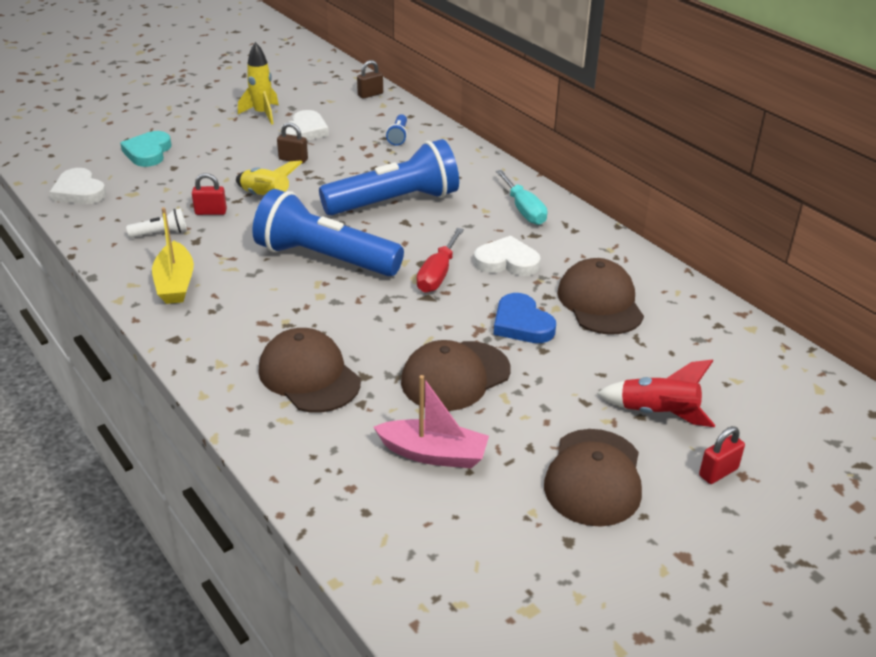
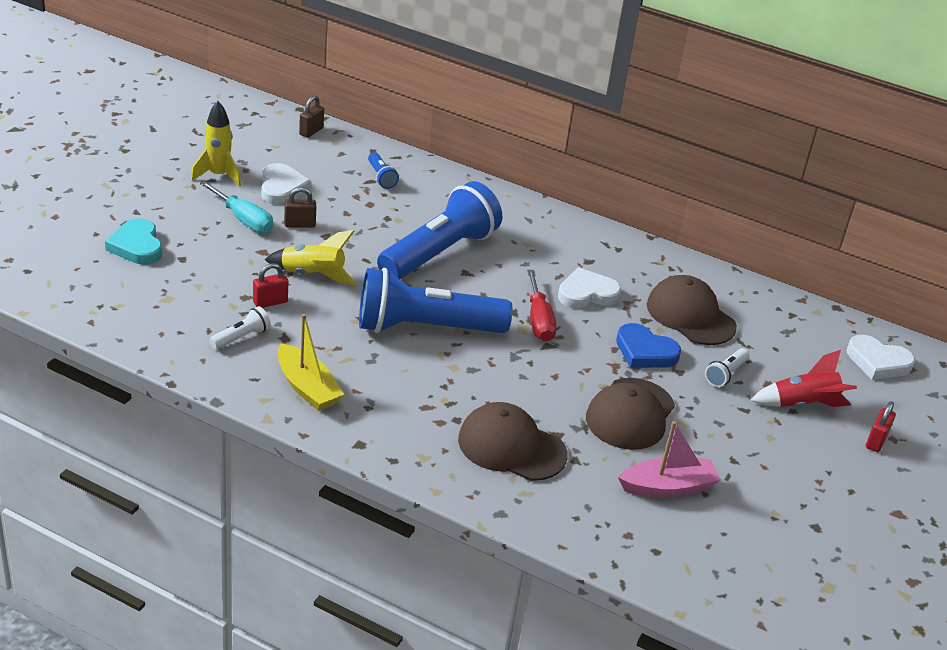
camera: 30 degrees left, 0 degrees up
white heart [50,168,106,204] -> white heart moved to [847,335,915,380]
turquoise screwdriver [496,170,547,225] -> turquoise screwdriver moved to [200,181,274,233]
brown cap [544,429,642,527] -> none
none -> white flashlight [705,348,749,387]

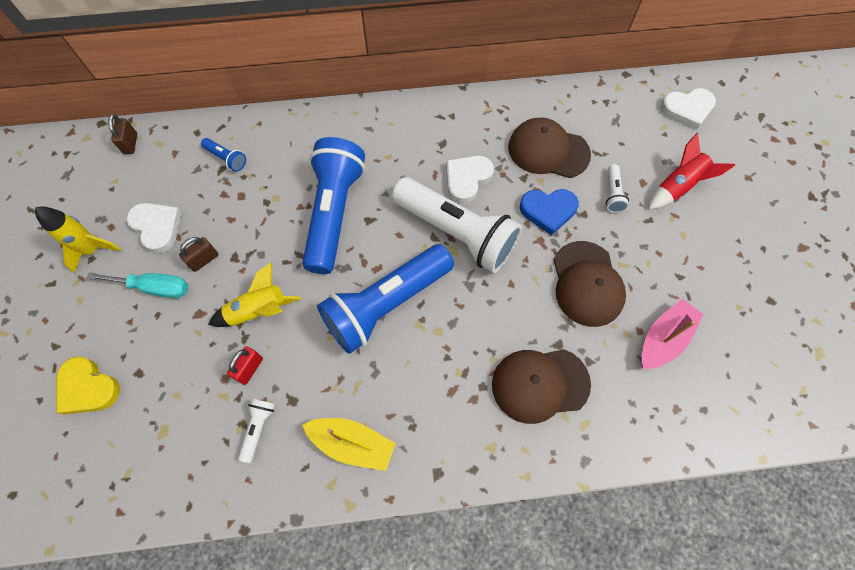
camera: 30 degrees left, 30 degrees up
turquoise heart [105,218,162,264] -> yellow heart [57,357,120,415]
red screwdriver [527,270,557,341] -> white flashlight [392,177,522,273]
red padlock [866,401,896,452] -> none

